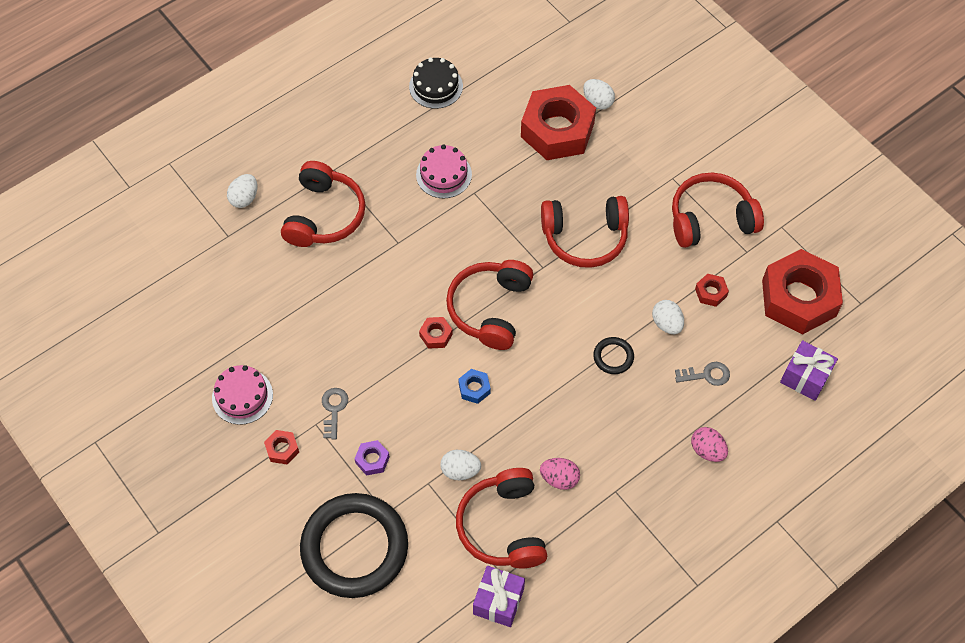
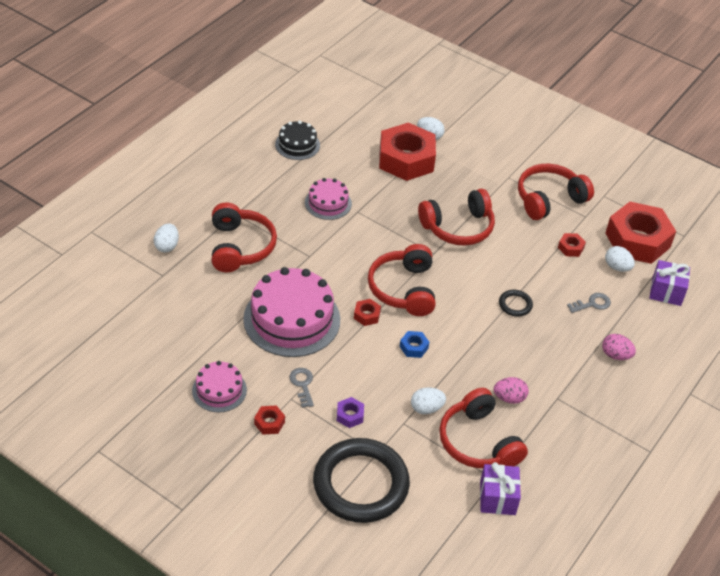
camera: 20 degrees left, 15 degrees down
white egg [652,300,684,334] -> white egg moved to [605,246,635,272]
none -> pink cake [243,267,340,357]

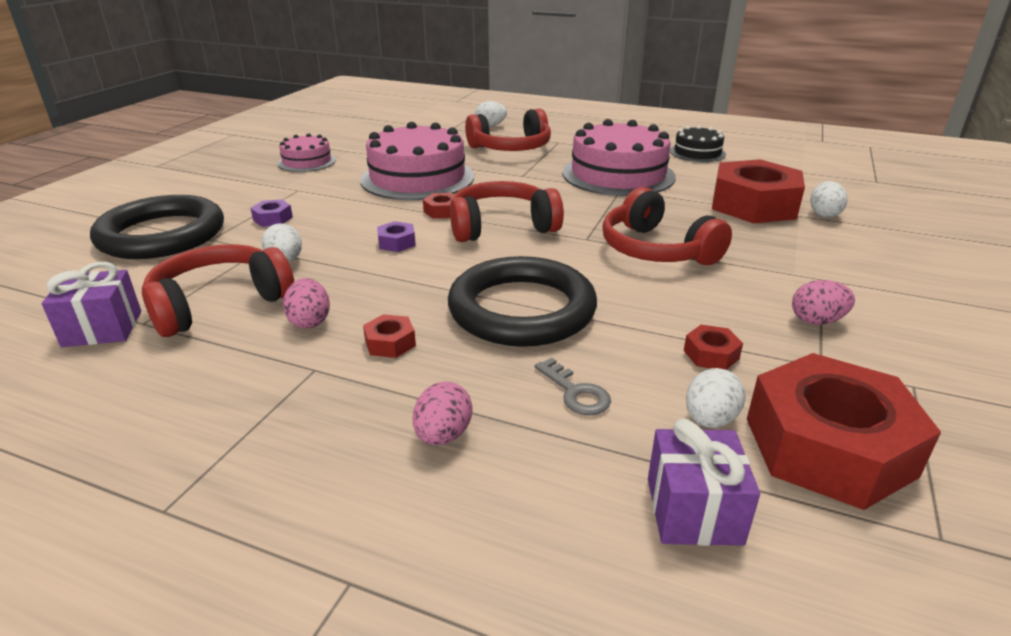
camera: 80 degrees right, 15 degrees down
red nut [254,405,285,435] -> red nut moved to [363,314,416,358]
grey key [289,368,314,408] -> none
pink cake [305,178,352,220] -> pink cake [562,119,676,196], size x1.88
blue nut [400,331,429,358] -> purple nut [377,221,416,252]
black ring [499,290,533,317] -> black ring [448,256,597,347], size x2.47
red headphones [518,164,594,220] -> pink egg [792,280,855,325]

